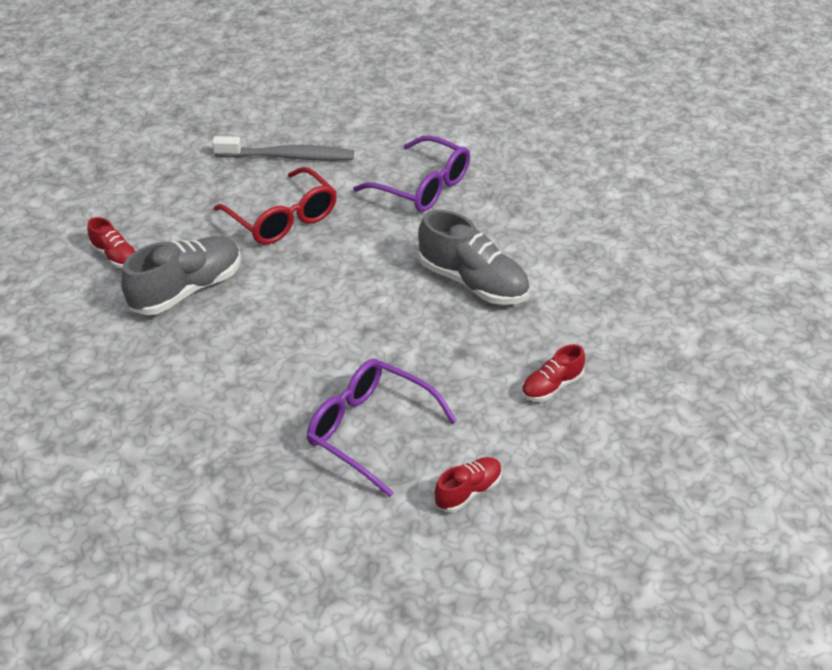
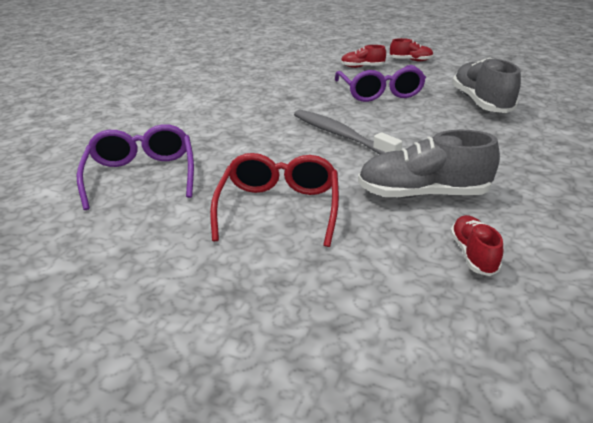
camera: 135 degrees left, 10 degrees down
grey toothbrush [212,136,354,161] -> grey toothbrush moved to [294,110,402,154]
grey shoe [418,210,530,305] -> grey shoe moved to [452,57,521,113]
red shoe [521,344,585,402] -> red shoe moved to [390,38,434,61]

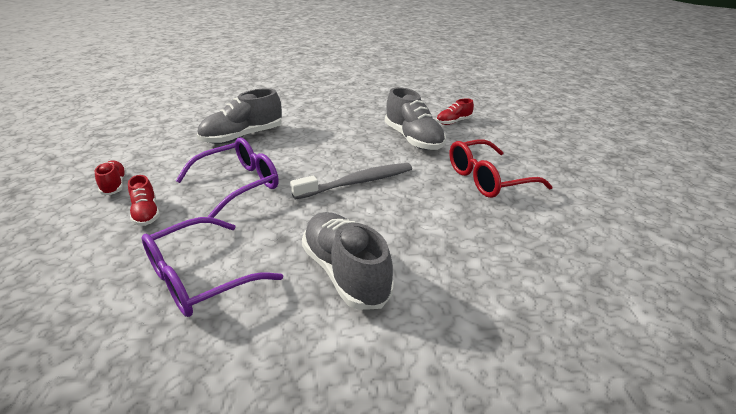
camera: 120 degrees left, 0 degrees up
purple glasses [77,124,194,210] -> purple glasses moved to [142,217,283,317]
grey toothbrush [294,110,402,154] -> grey toothbrush turned 135 degrees counterclockwise [290,163,412,200]
none -> grey shoe [302,212,394,310]

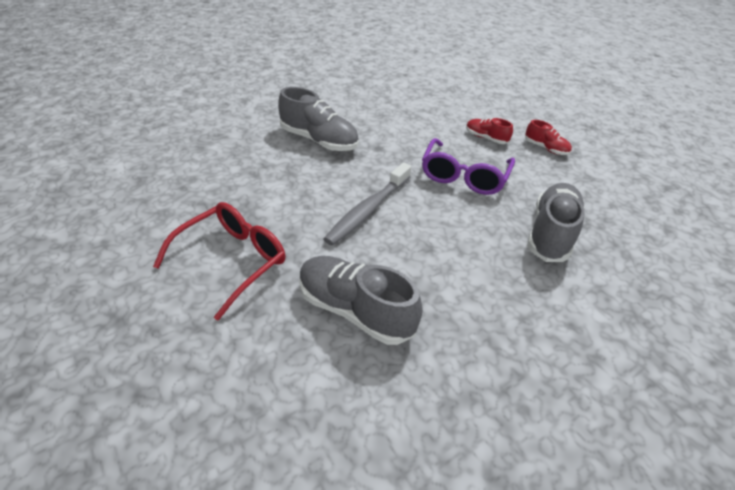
camera: 150 degrees right, 10 degrees up
purple glasses [142,217,283,317] -> none
red shoe [436,98,474,125] -> none

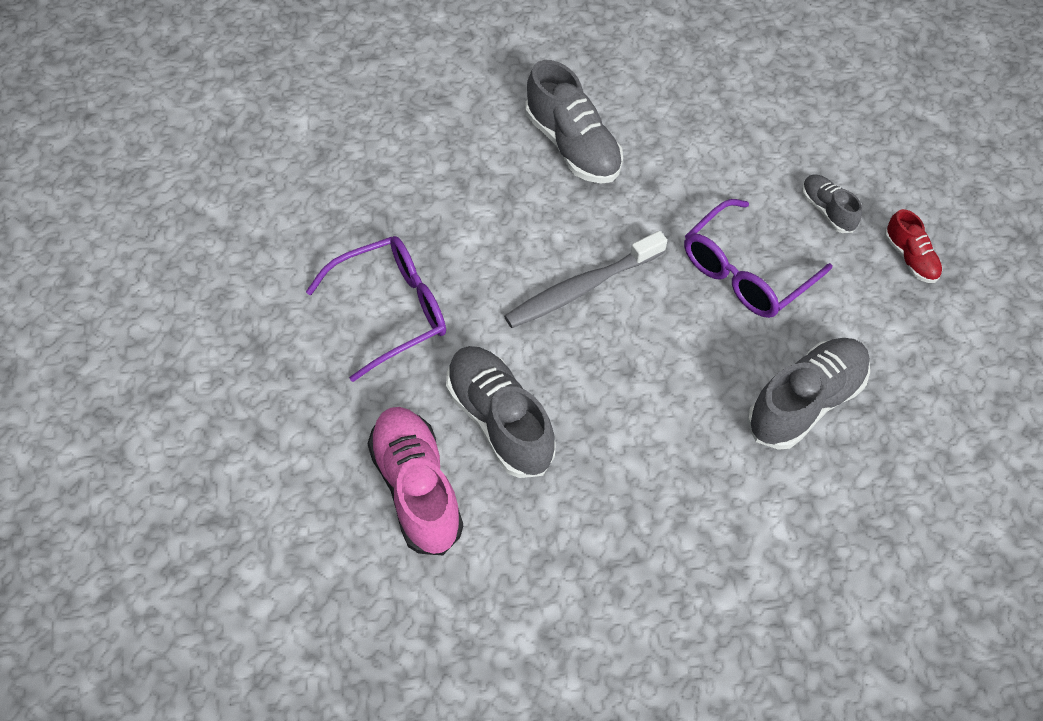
camera: 25 degrees right, 15 degrees up
red glasses [153,202,285,320] -> purple glasses [306,236,446,382]
red shoe [466,118,513,144] -> grey shoe [802,175,862,233]
none -> pink shoe [367,407,463,555]

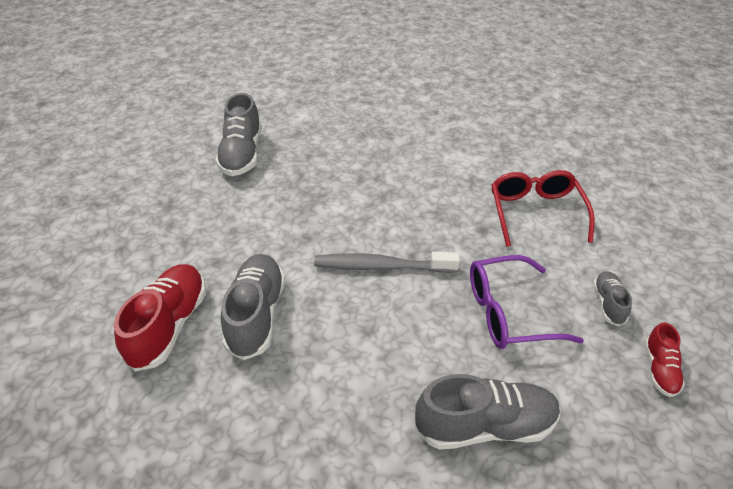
camera: 35 degrees right, 15 degrees down
purple glasses [306,236,446,382] -> none
pink shoe [367,407,463,555] -> red shoe [114,264,206,372]
grey shoe [525,60,623,183] -> grey shoe moved to [215,93,262,176]
none -> red glasses [491,170,595,247]

